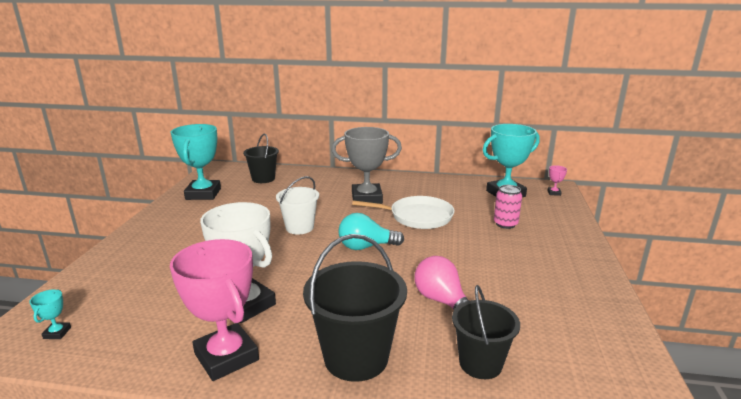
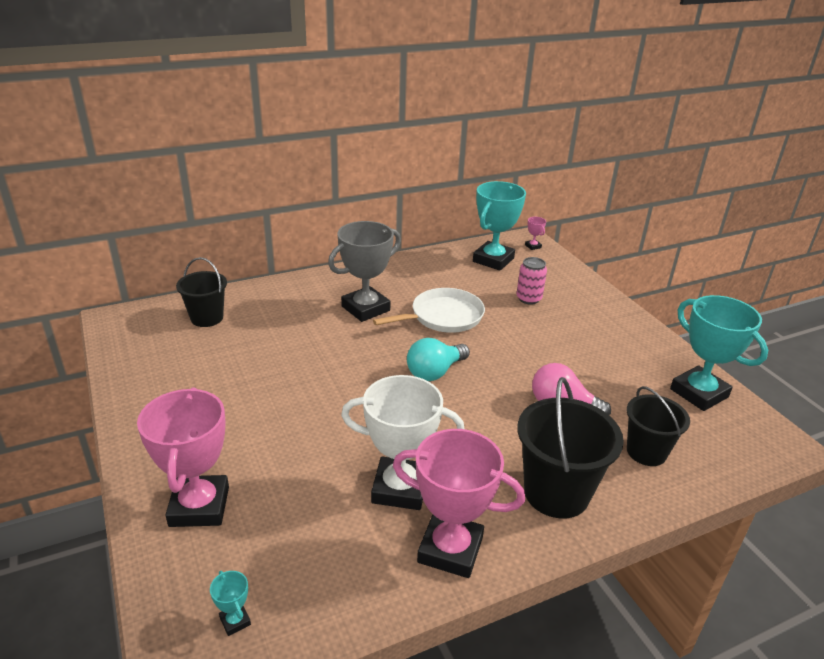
camera: 35 degrees left, 10 degrees up
turquoise trophy [171,124,221,200] -> turquoise trophy moved to [670,295,768,411]
white bucket [276,176,319,234] -> none
none -> pink trophy [137,387,229,527]

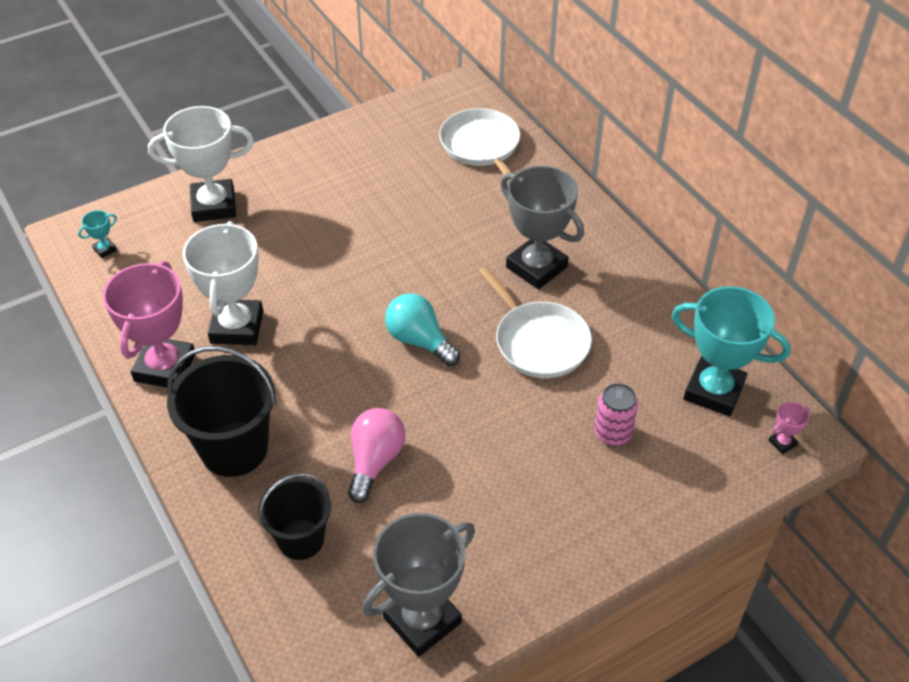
camera: 85 degrees right, 15 degrees up
pink trophy [137,387,229,527] -> white trophy [148,106,254,222]
black bucket [176,257,227,327] -> white pan [439,108,520,182]
turquoise trophy [670,295,768,411] -> grey trophy [362,513,475,657]

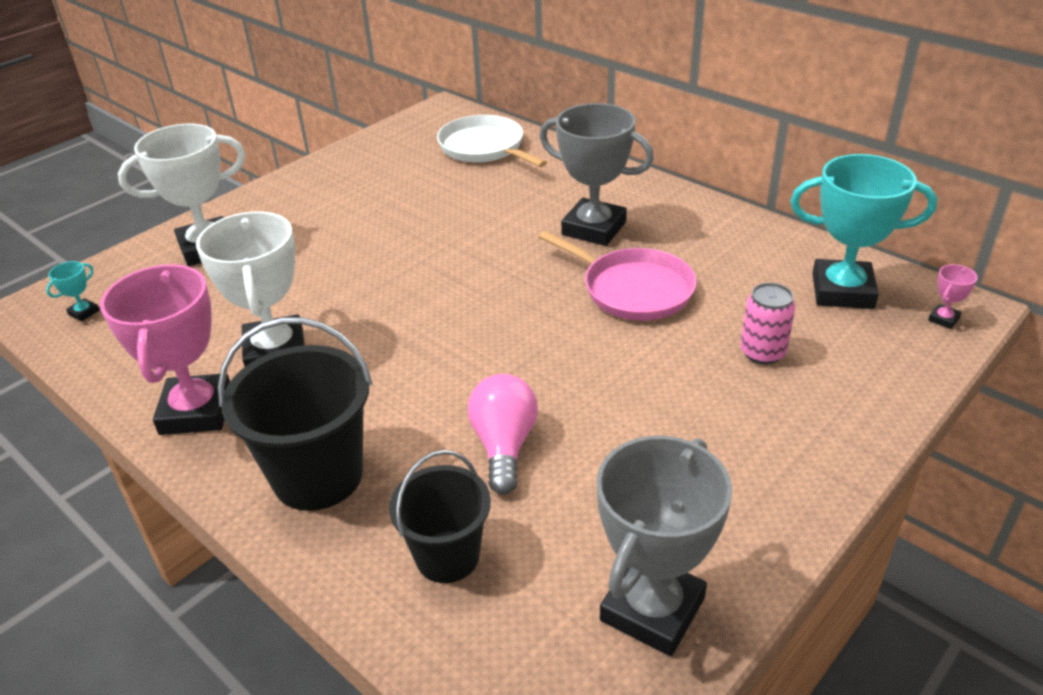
camera: 15 degrees left, 10 degrees down
turquoise light bulb [385,293,460,366] -> none
white pan [478,266,592,378] -> pink pan [538,231,697,321]

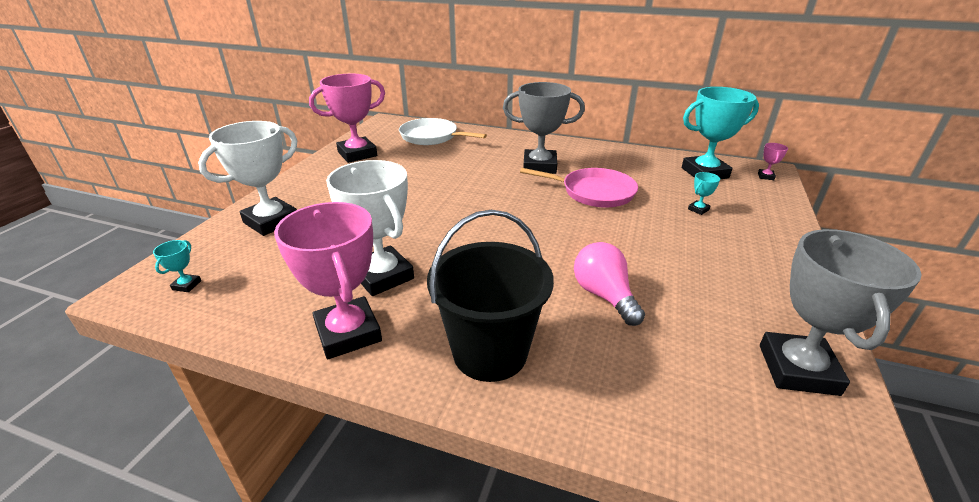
camera: 25 degrees left, 5 degrees down
black bucket [389,450,491,583] -> none
pink can [741,283,795,365] -> turquoise trophy [688,172,720,215]
none -> pink trophy [309,74,385,163]

